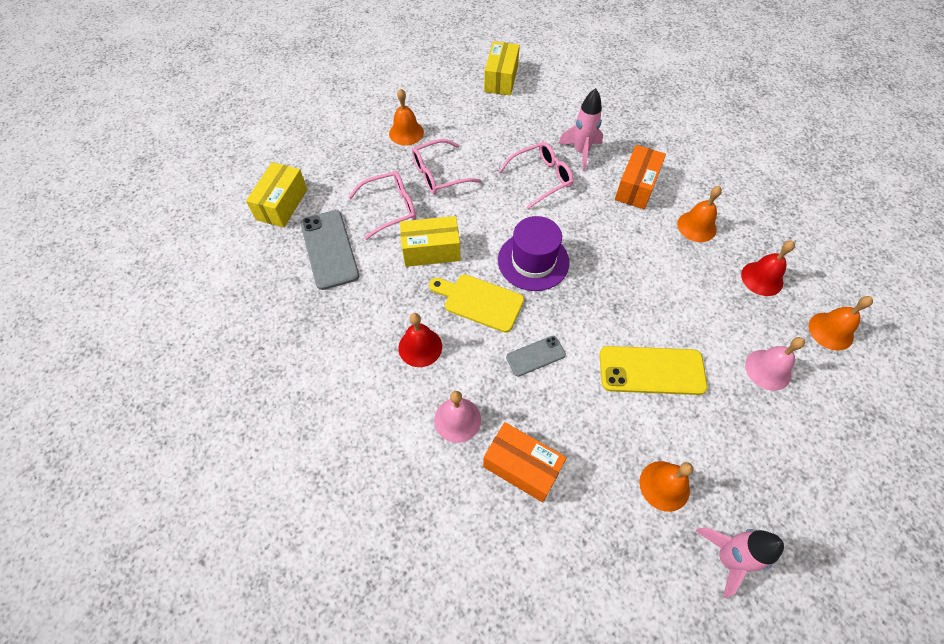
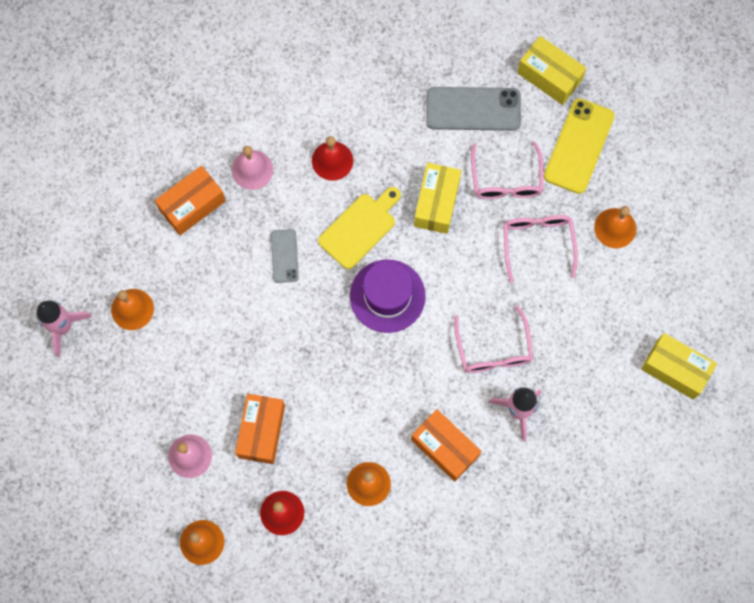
camera: 110 degrees right, 15 degrees up
yellow phone [599,346,708,395] -> yellow phone moved to [544,98,615,194]
none -> orange box [235,394,285,464]

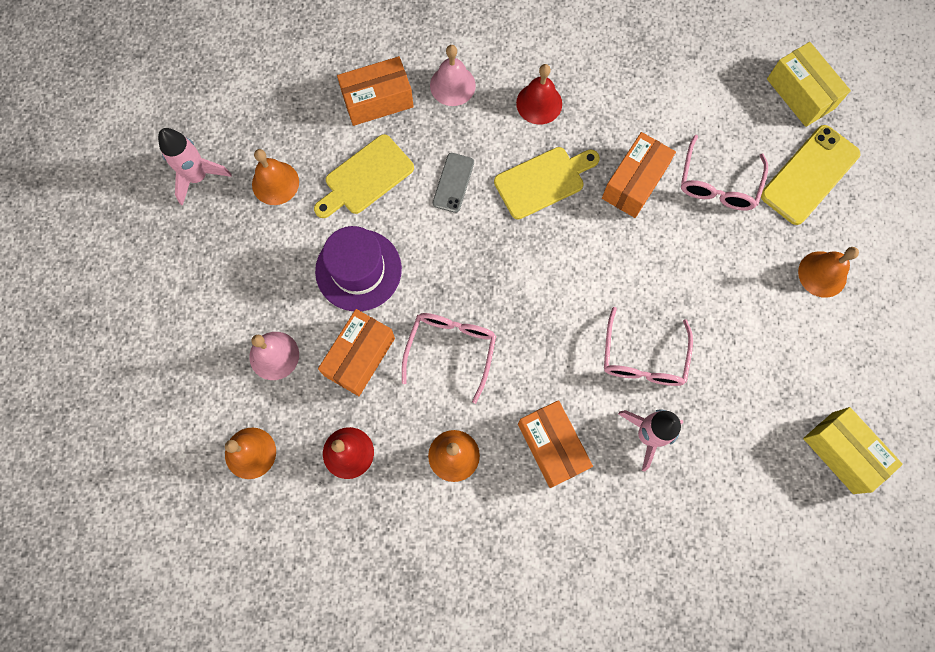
camera: 20 degrees right, 0 degrees up
purple hat [350,259,426,333] -> purple hat moved to [315,226,402,311]
yellow box [414,163,461,234] -> orange box [602,132,676,218]
grey phone [426,87,521,131] -> none
pink glasses [503,215,578,283] -> pink glasses moved to [402,313,496,404]
none -> yellow cutting board [314,134,414,218]

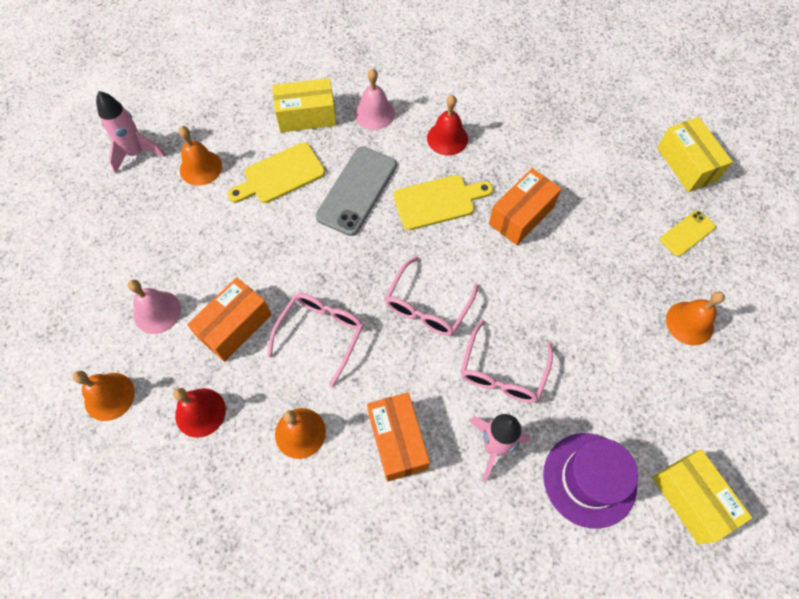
camera: 10 degrees right, 10 degrees down
purple hat [315,226,402,311] -> purple hat moved to [543,433,638,529]
orange box [337,56,414,126] -> yellow box [272,78,337,132]
grey phone [433,153,474,213] -> grey phone [316,147,397,236], size x1.78
pink glasses [681,135,768,211] -> pink glasses moved to [385,256,478,336]
yellow phone [761,125,860,225] -> yellow phone [660,210,716,257], size x0.56

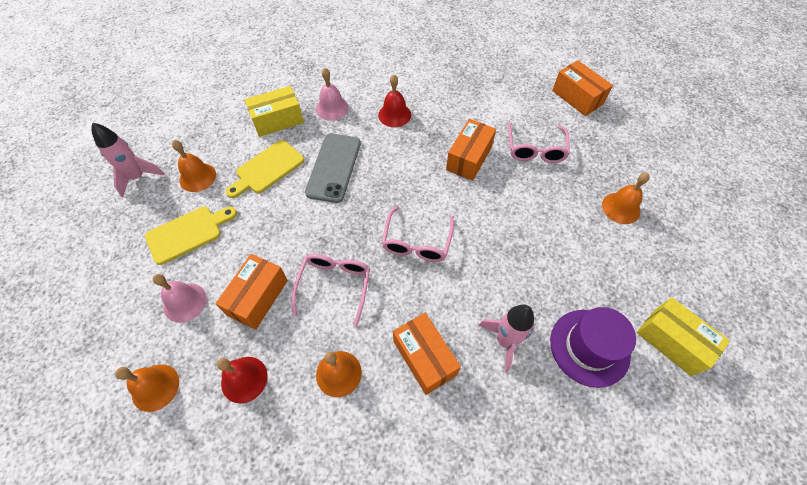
camera: 15 degrees left, 5 degrees down
yellow cutting board [393,175,493,230] -> yellow cutting board moved to [145,206,237,265]
pink glasses [461,320,553,403] -> pink glasses moved to [508,122,570,163]
yellow box [657,117,733,192] -> orange box [552,60,613,116]
yellow phone [660,210,716,257] -> none

